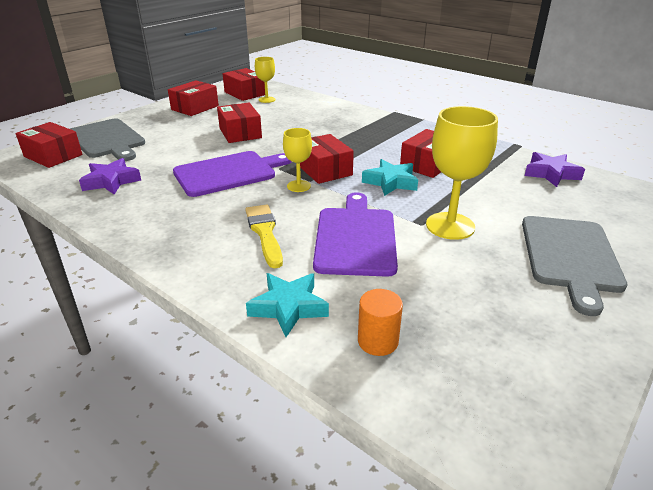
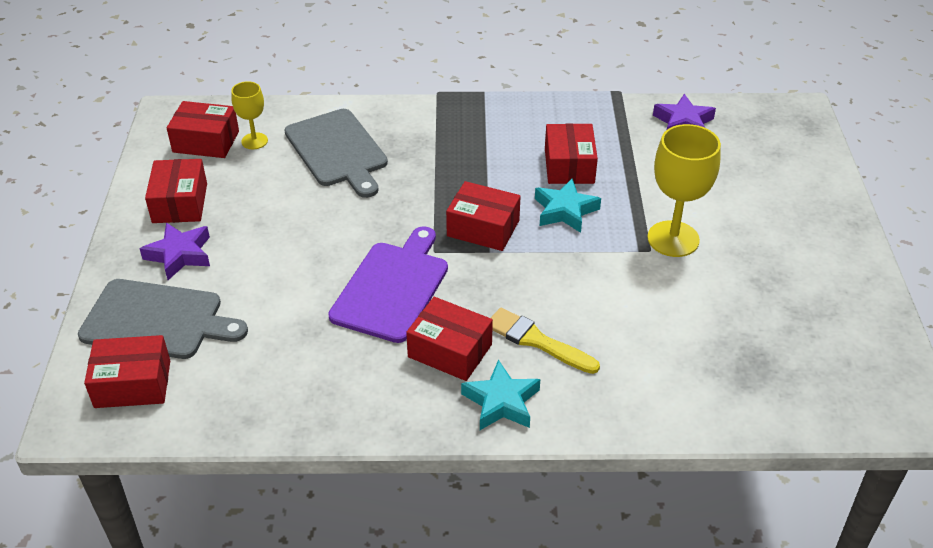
camera: 40 degrees left, 10 degrees up
purple star [79,158,141,195] -> purple star moved to [139,223,210,280]
red box [217,103,262,143] -> red box moved to [406,297,493,381]
turquoise star [246,273,329,337] -> turquoise star moved to [461,360,540,430]
yellow goblet [283,128,312,192] -> none
purple cutting board [313,192,398,277] -> none
orange cylinder [358,289,403,356] -> none
grey cutting board [522,216,627,316] -> grey cutting board moved to [284,109,388,198]

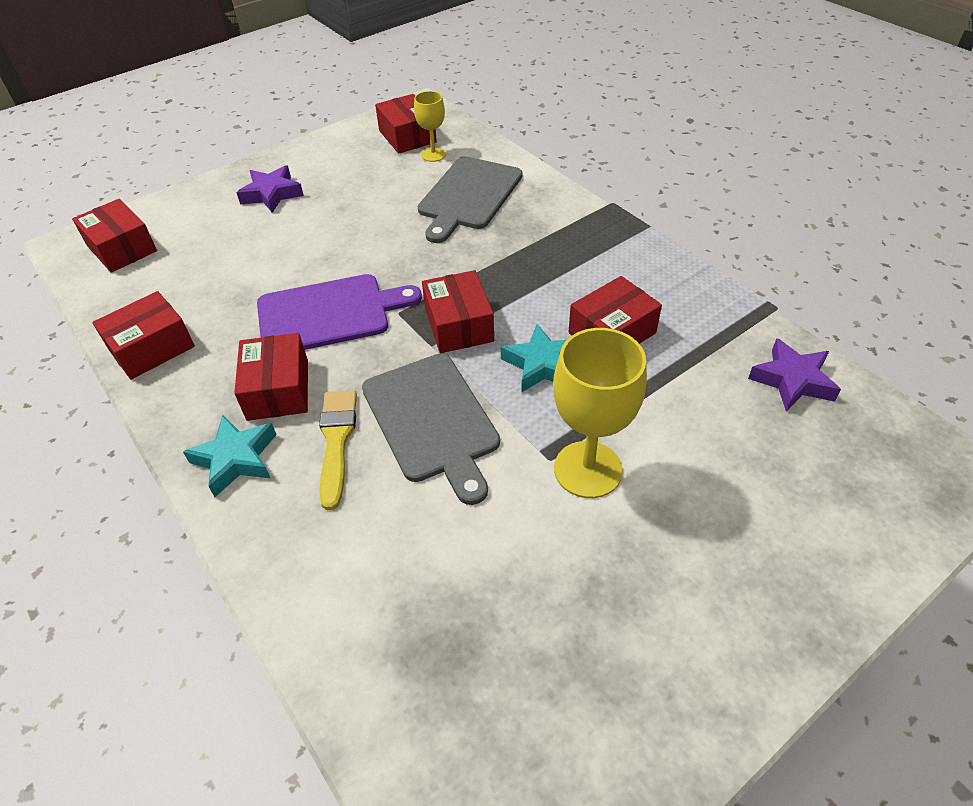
camera: 55 degrees right, 5 degrees up
grey cutting board [78,279,248,359] -> grey cutting board moved to [362,354,500,505]
red box [145,159,207,223] -> red box moved to [92,291,195,380]

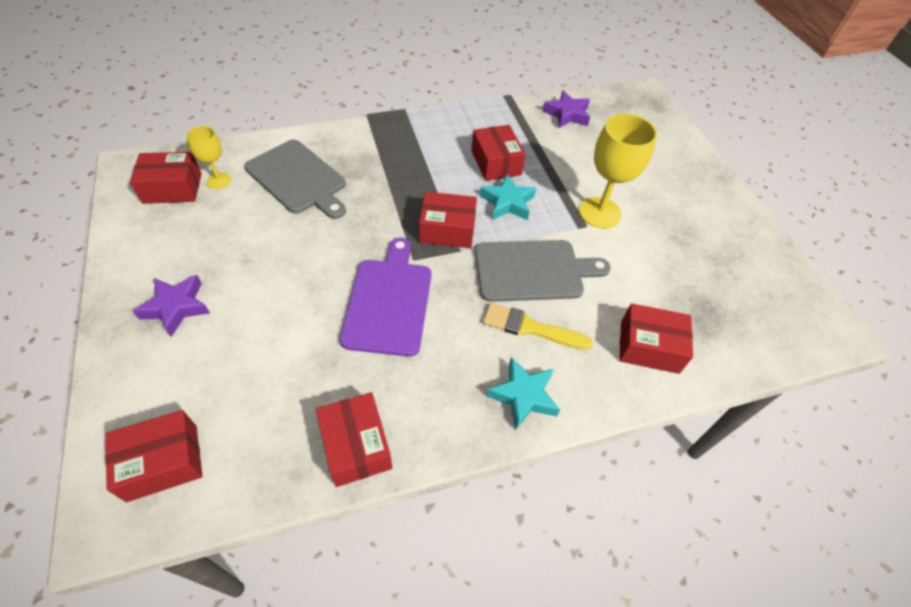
camera: 75 degrees left, 5 degrees up
red box [234,333,308,421] -> red box moved to [619,303,693,374]

